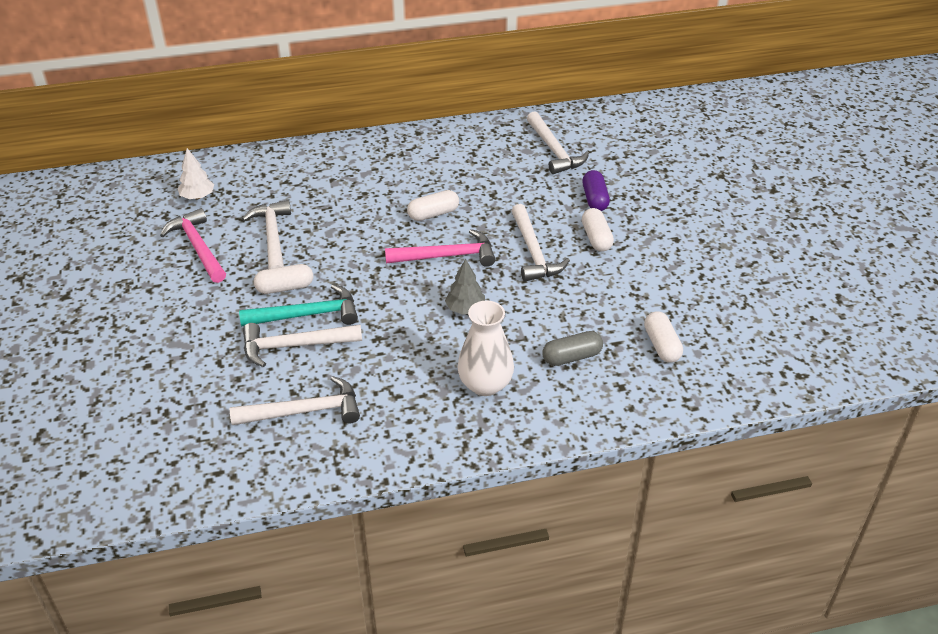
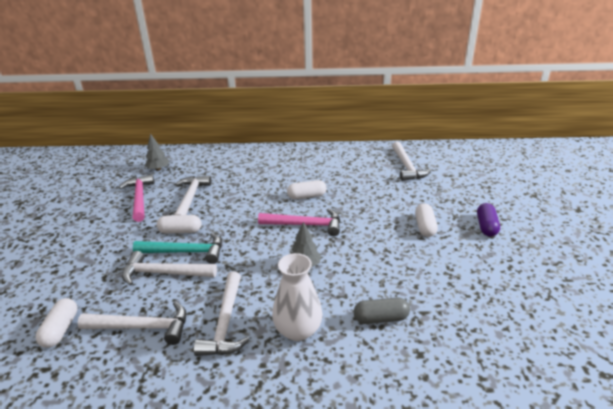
camera: 15 degrees right, 10 degrees down
white tree [178,148,214,199] -> grey tree [145,133,169,171]
white hammer [512,204,570,281] -> white hammer moved to [193,271,249,356]
purple capsule [582,170,610,211] -> purple capsule moved to [477,203,500,237]
white capsule [644,311,683,363] -> white capsule moved to [36,298,77,348]

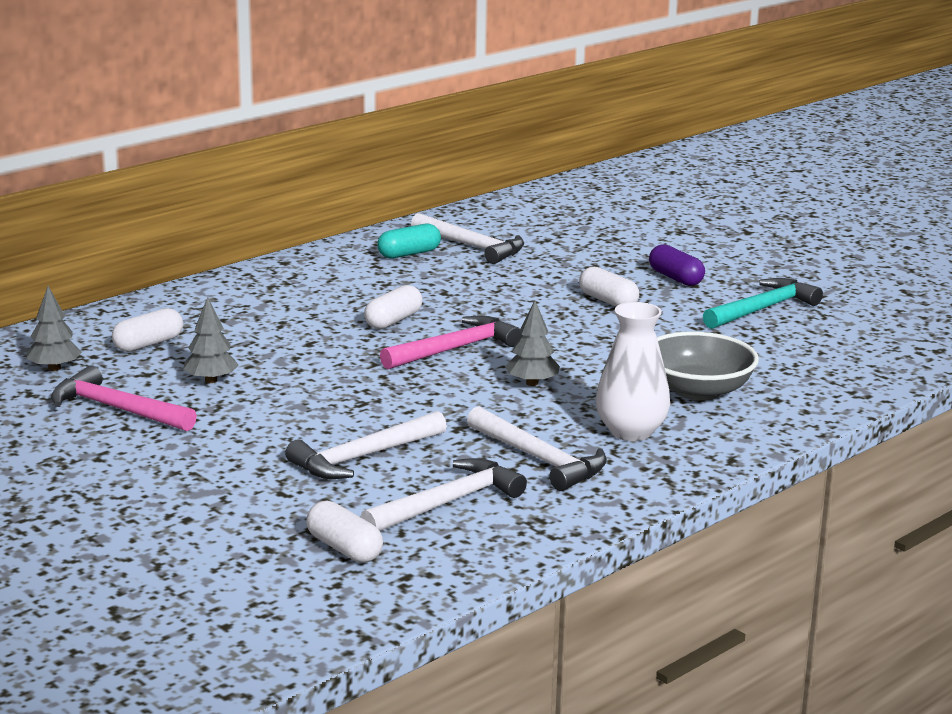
camera: 45 degrees left, 10 degrees down
turquoise hammer [133,233,222,264] -> turquoise hammer moved to [703,278,823,329]
white capsule [157,215,202,234] -> white capsule moved to [112,308,183,352]
white hammer [174,175,211,215] -> grey tree [183,297,239,383]
grey capsule [354,298,410,324] -> grey bowl [657,332,759,401]
none -> turquoise capsule [377,224,441,259]

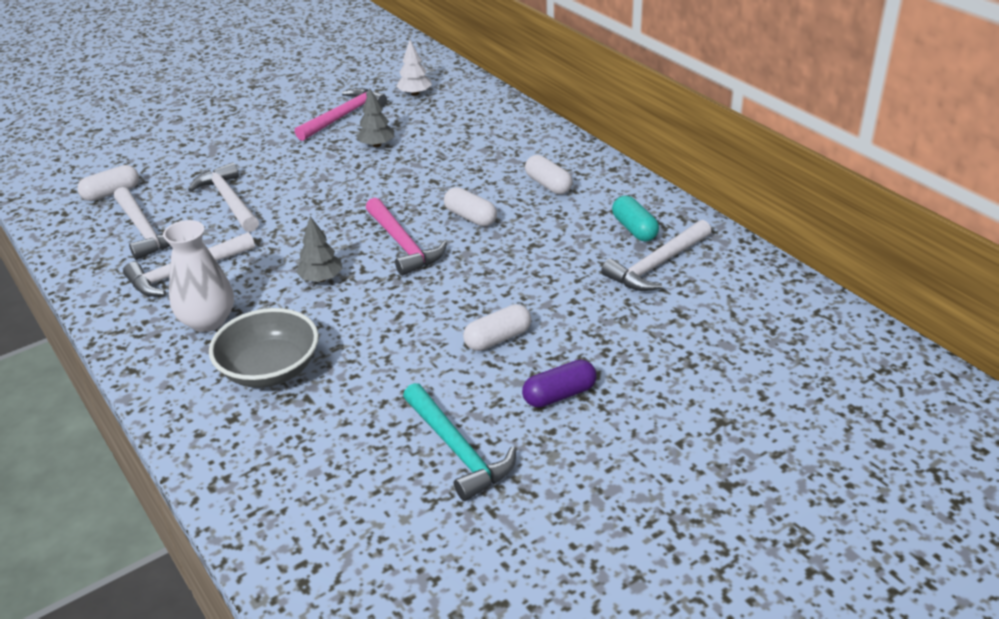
camera: 100 degrees right, 15 degrees up
grey tree [26,286,82,371] -> white tree [396,40,432,96]
white capsule [112,308,183,352] -> white capsule moved to [525,155,573,195]

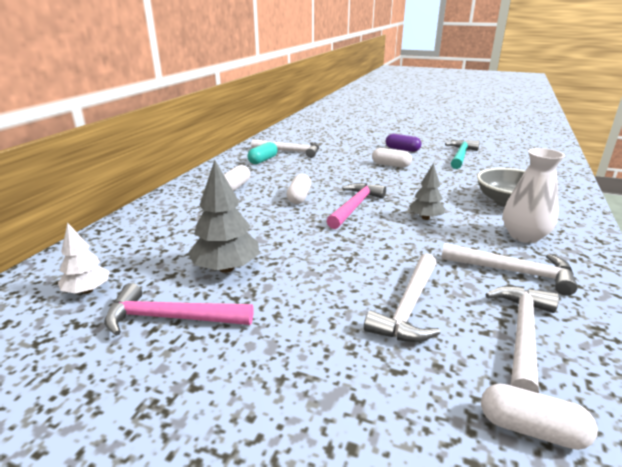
camera: 125 degrees left, 10 degrees down
grey tree [356,89,394,147] -> grey tree [188,160,259,273], size x1.60

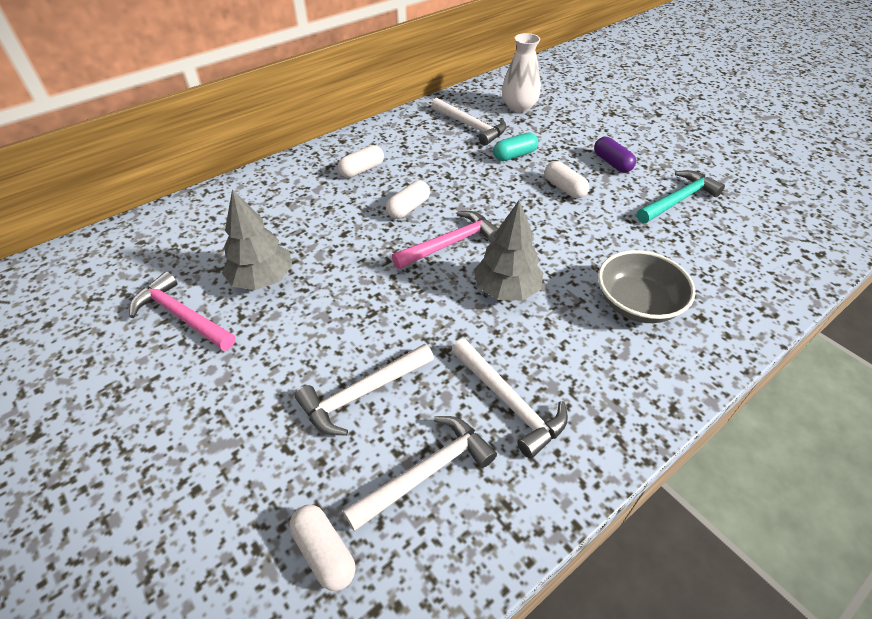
camera: 30 degrees right, 20 degrees up
white tree [58,222,110,294] -> none
turquoise capsule [247,142,278,164] -> turquoise capsule moved to [493,133,538,161]
grey tree [409,163,445,220] -> grey tree [474,200,543,301], size x1.60
white vase [503,148,565,243] -> white vase moved to [502,33,541,113]

